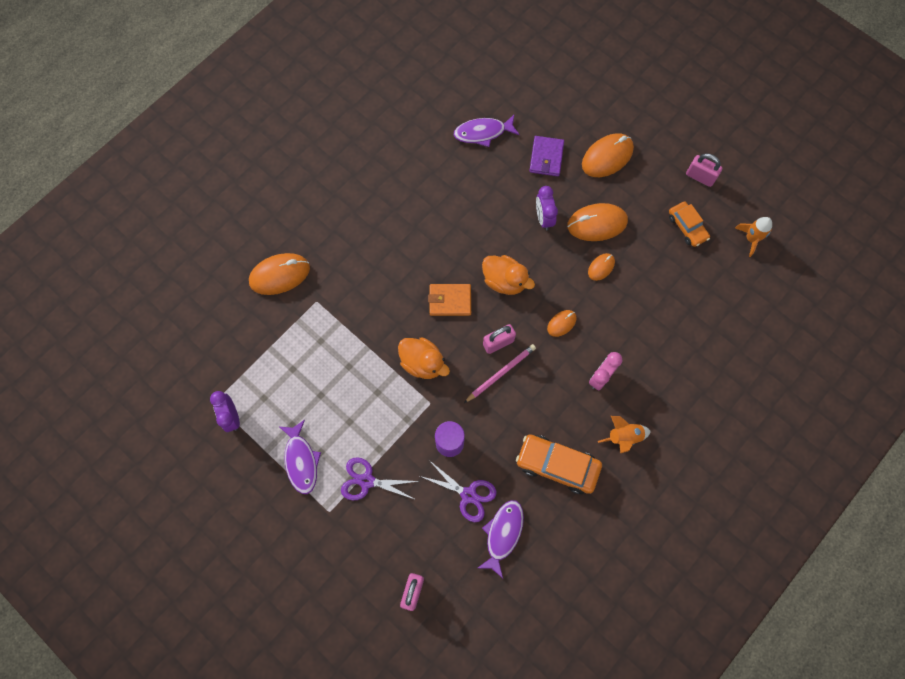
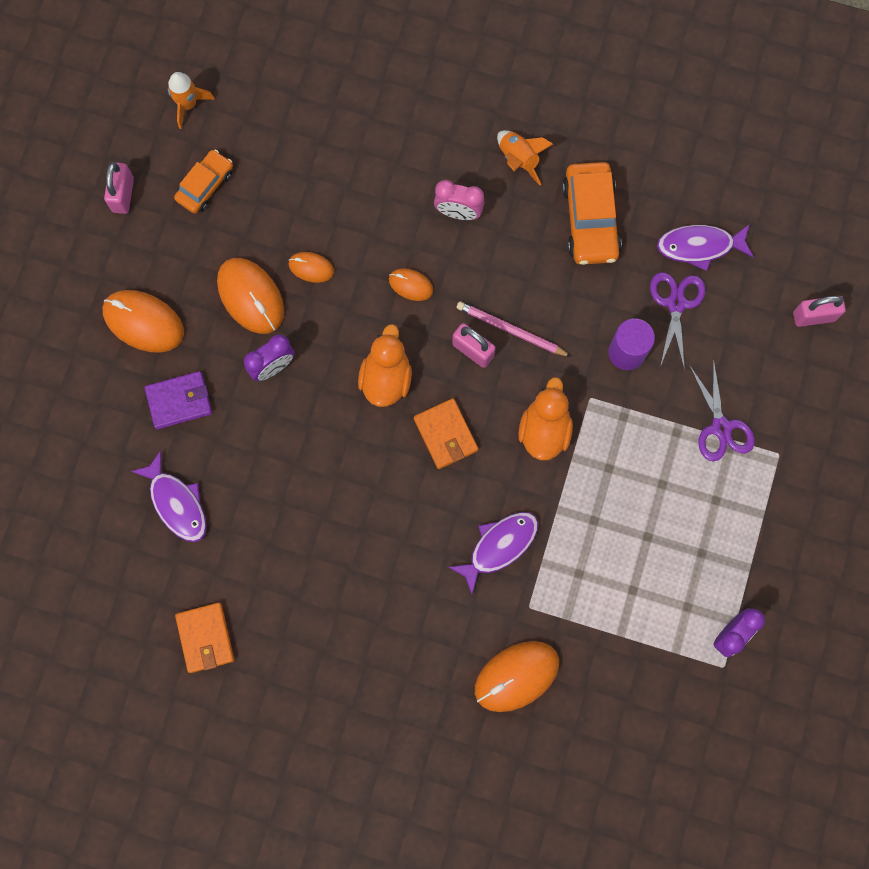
camera: 115 degrees left, 5 degrees up
orange mouse [249,253,310,295] -> orange mouse turned 75 degrees counterclockwise [475,641,559,712]
purple fish [280,420,321,494] -> purple fish moved to [449,512,538,594]
none -> orange wallet [175,603,234,673]

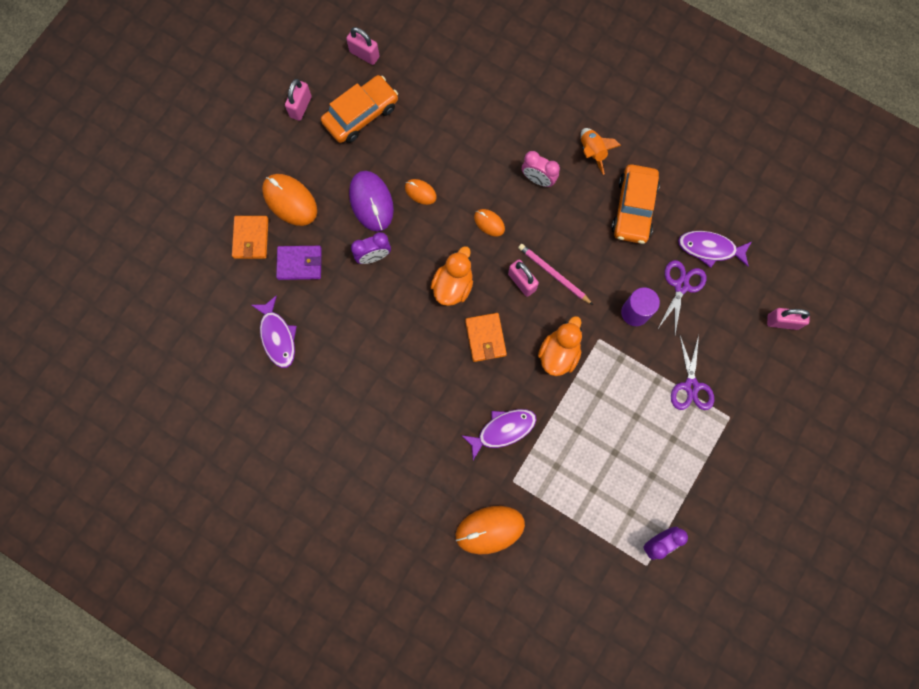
camera: 15 degrees right, 0 degrees up
orange rocket [168,72,215,129] -> pink padlock [346,27,379,65]
orange car [174,149,233,214] -> orange car [321,75,398,143], size x1.58
orange wallet [175,603,234,673] -> orange wallet moved to [232,216,269,259]
orange mouse [217,258,284,334] -> purple mouse [349,171,394,232]

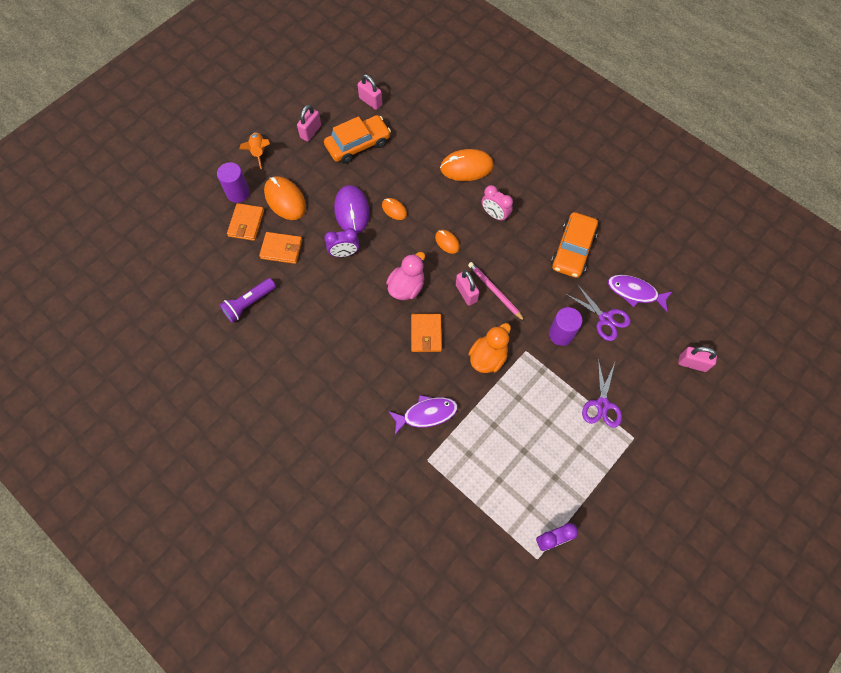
camera: 10 degrees right, 10 degrees down
purple fish [252,295,297,368] -> purple flashlight [219,278,276,323]
purple wallet [276,246,322,280] -> orange wallet [259,232,302,264]
orange duck [431,246,473,306] -> pink duck [386,252,425,300]
orange mouse [455,506,525,554] -> orange mouse moved to [440,149,494,181]
orange rocket [581,128,621,175] -> orange rocket moved to [239,133,270,169]
purple scissors [657,260,706,334] -> purple scissors turned 105 degrees clockwise [566,284,631,341]
none -> purple cylinder [217,162,250,203]

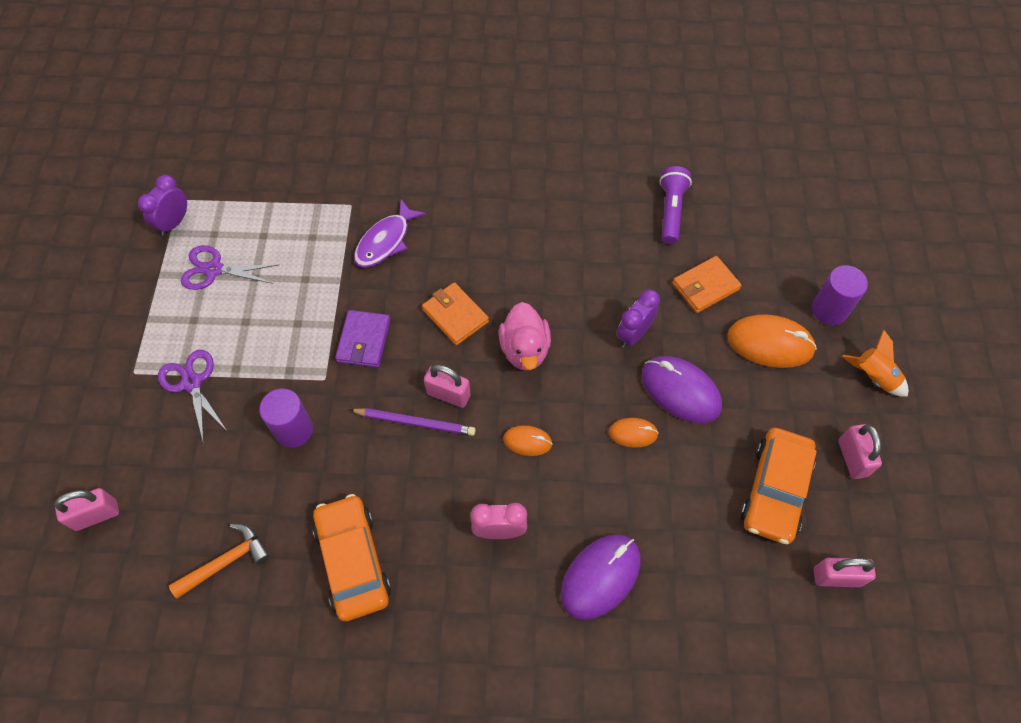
camera: 140 degrees right, 5 degrees down
orange wallet [227,203,264,241] -> none
orange mouse [440,149,494,181] -> purple mouse [561,534,641,620]
pink pencil [468,262,525,321] -> purple pencil [350,408,476,436]
orange duck [468,323,511,373] -> purple wallet [335,310,391,368]
purple scissors [566,284,631,341] -> purple scissors moved to [181,245,278,290]
purple fish [608,275,673,312] -> orange hammer [169,524,270,599]

